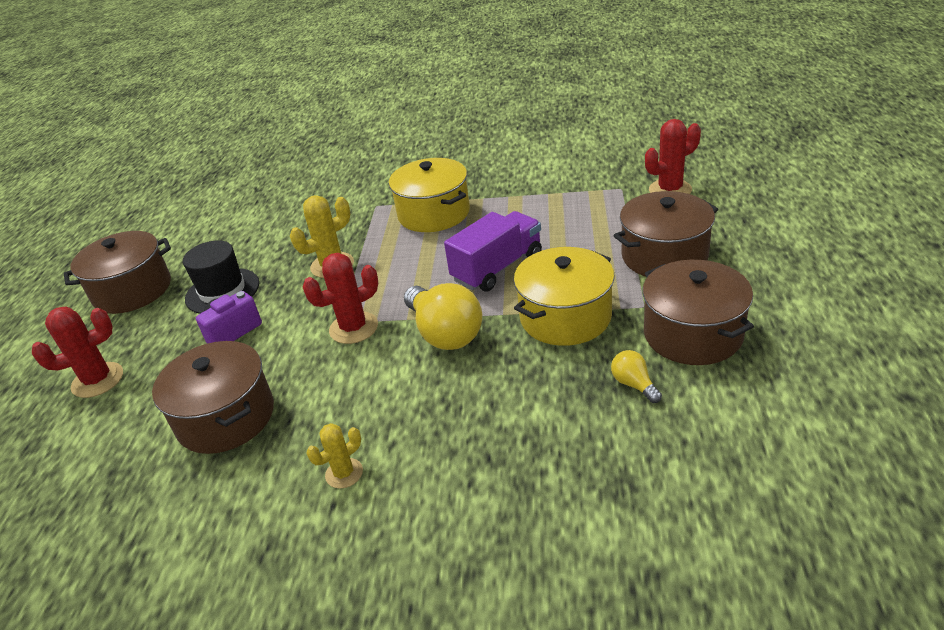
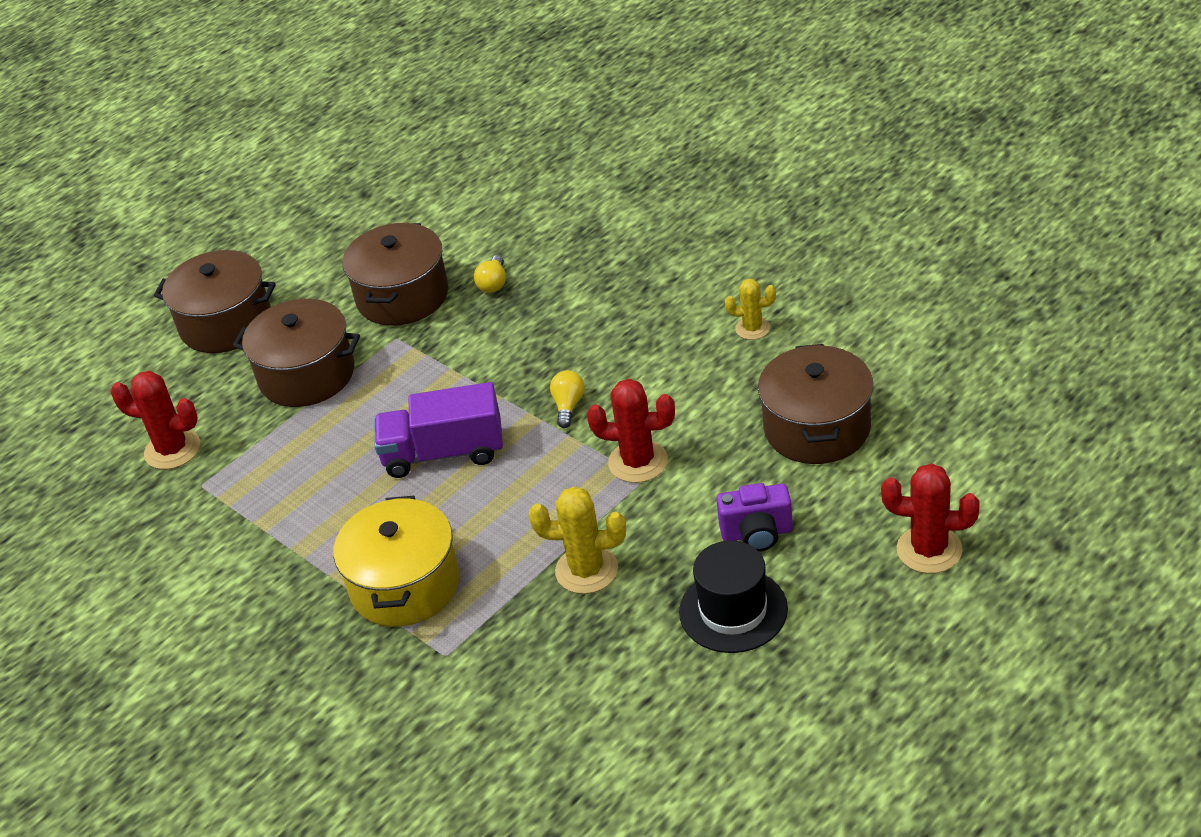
camera: 140 degrees left, 5 degrees up
brown pot [64,231,171,314] -> brown pot moved to [154,250,276,353]
yellow light bulb [404,283,482,350] -> yellow light bulb [550,370,585,428], size x0.48
yellow pot [514,247,615,346] -> none

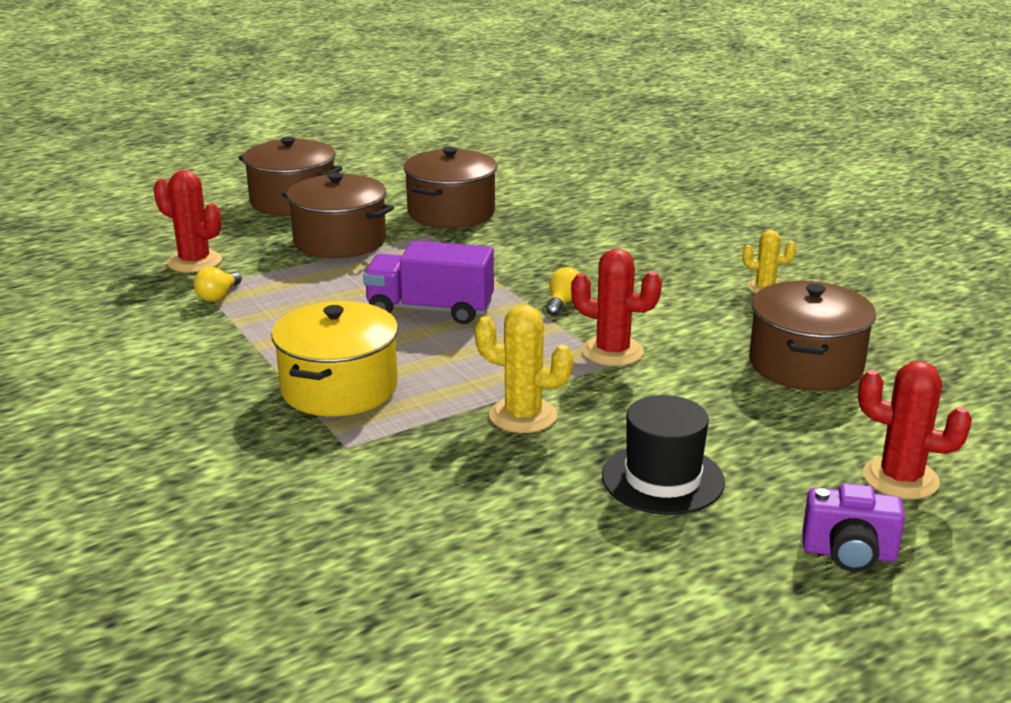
camera: 10 degrees right, 15 degrees down
yellow light bulb [474,255,506,293] -> yellow light bulb moved to [194,267,242,302]
purple camera [716,483,793,551] -> purple camera moved to [802,483,905,572]

